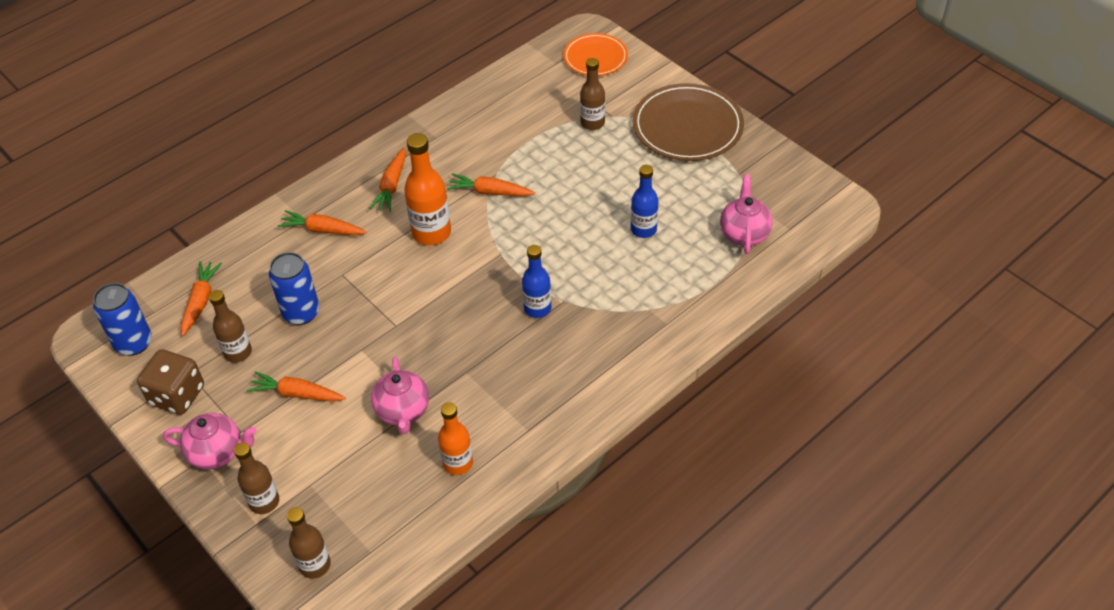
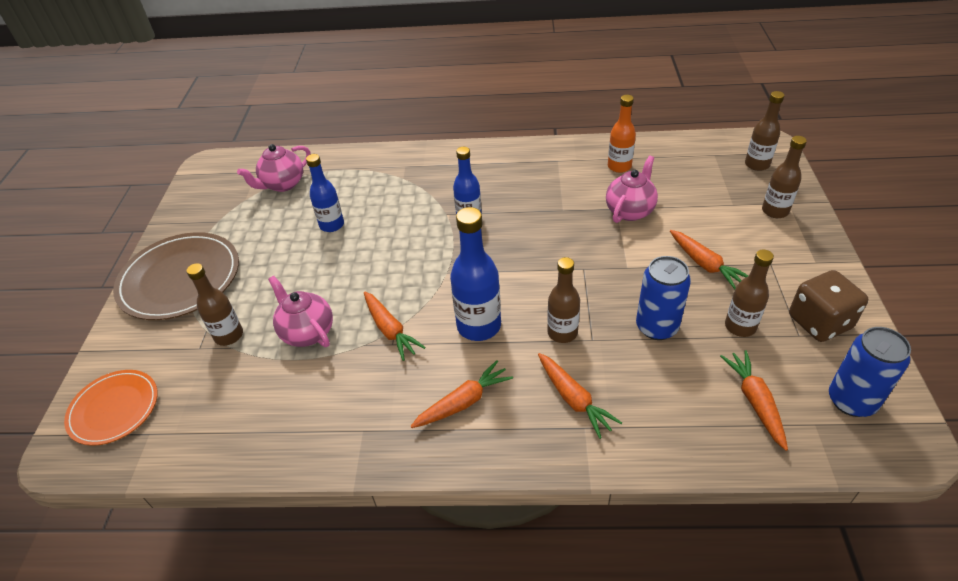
camera: 135 degrees left, 5 degrees down
pink teapot [163,413,257,470] -> pink teapot moved to [268,276,333,347]
orange carrot [181,261,222,336] -> orange carrot turned 120 degrees clockwise [720,350,788,451]
orange bottle [404,133,451,245] -> blue bottle [450,207,501,341]
none -> brown bottle [547,257,580,343]

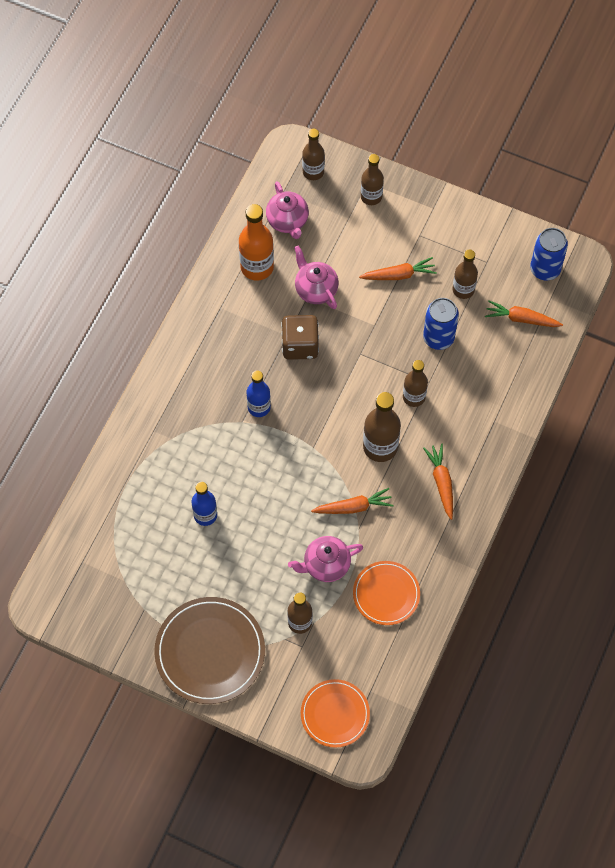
camera: 70 degrees left, 20 degrees up
pink teapot [237,144,310,192] -> pink teapot moved to [266,181,309,239]
blue bottle [450,207,501,341] -> brown bottle [363,392,401,462]
orange carrot [538,353,622,439] -> none
orange bottle [608,95,636,173] -> orange bottle [239,204,274,281], size x1.50
brown dice [789,270,868,342] -> brown dice moved to [281,315,319,360]
none -> orange plate [353,561,420,625]

